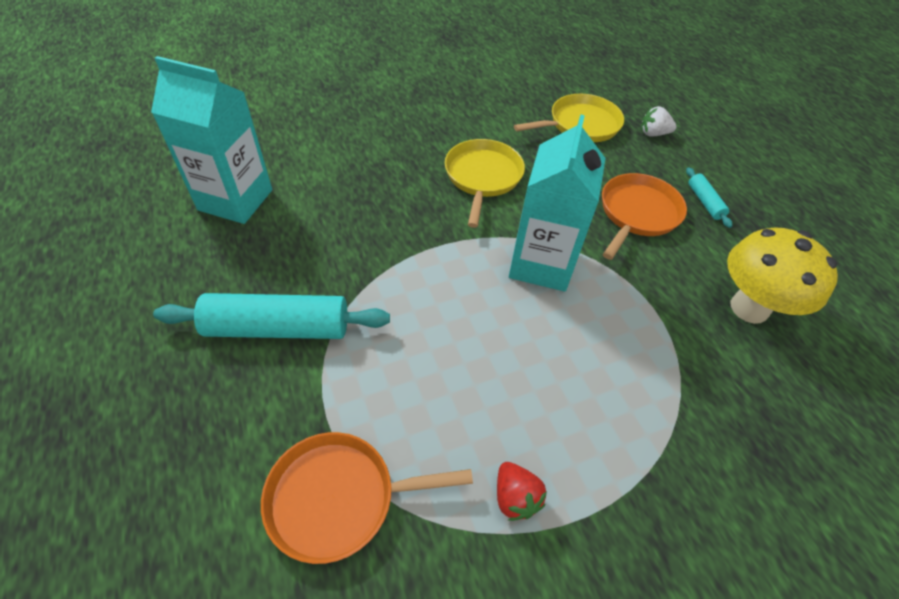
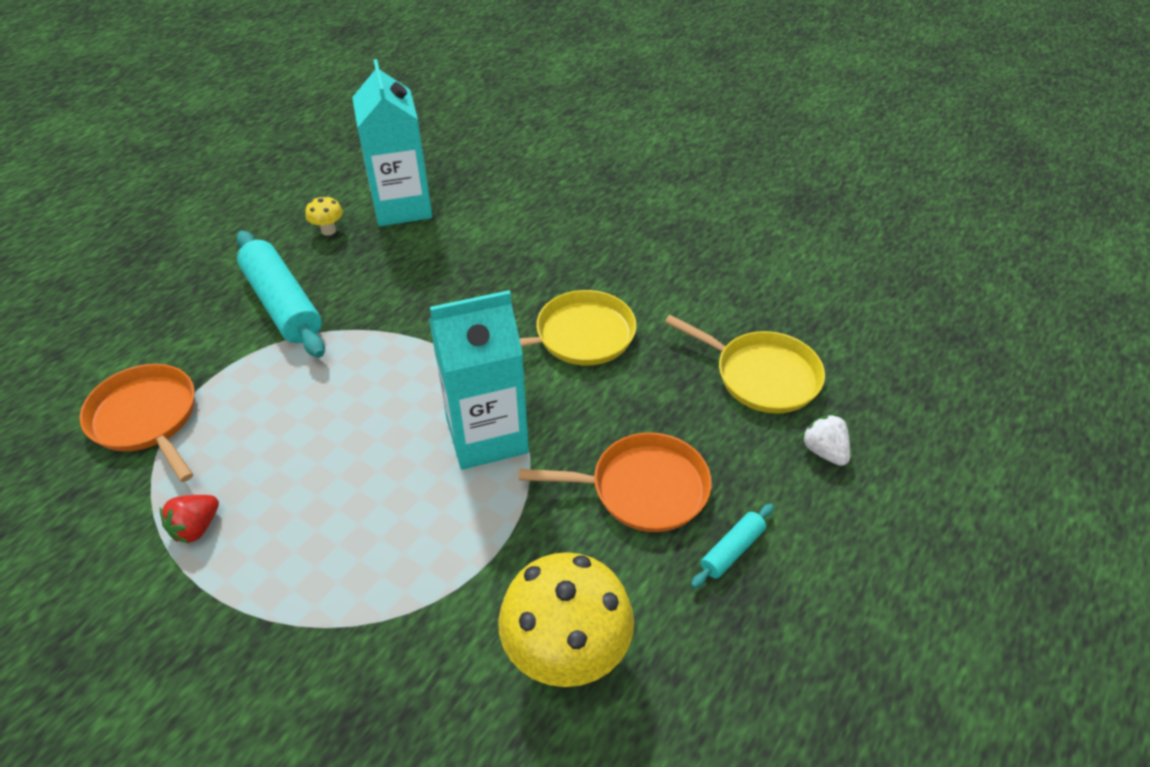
camera: 60 degrees right, 5 degrees down
none -> yellow mushroom [305,195,343,236]

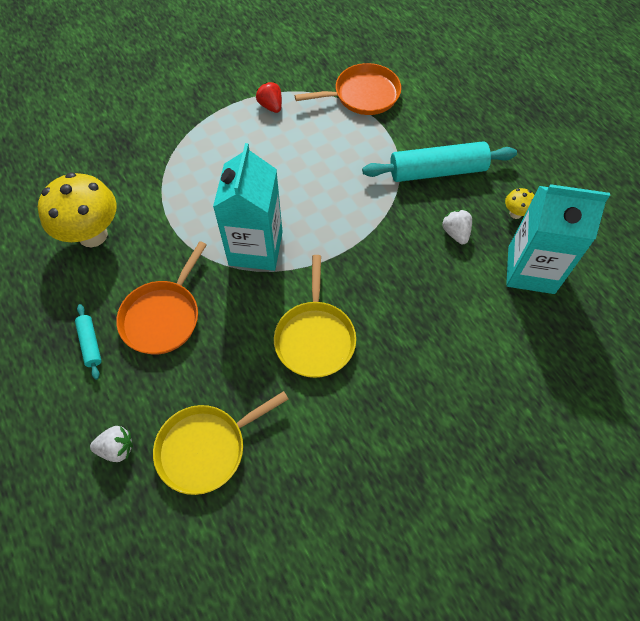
camera: 115 degrees right, 15 degrees up
none -> white strawberry [442,210,472,244]

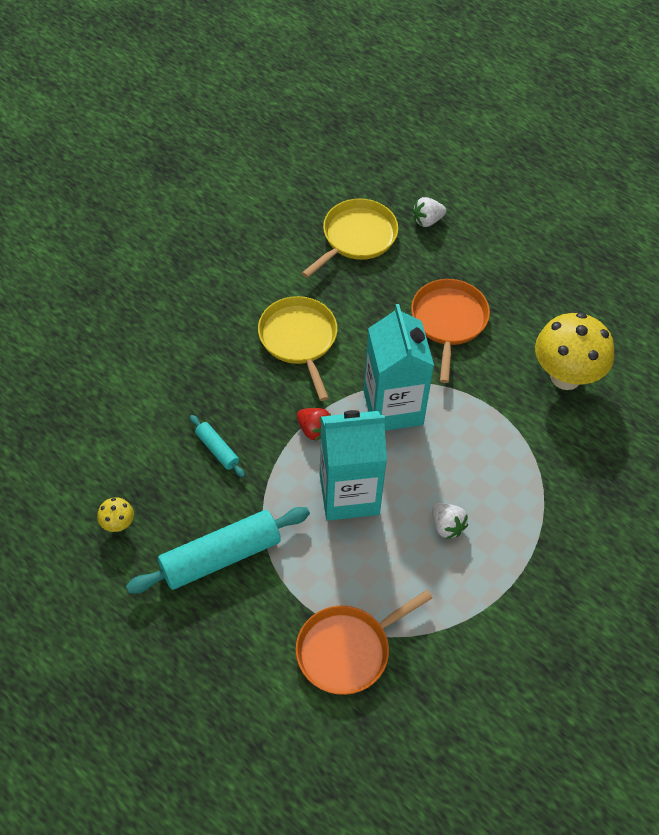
camera: 160 degrees right, 5 degrees down
turquoise rolling pin [75,304,102,380] -> turquoise rolling pin moved to [190,415,245,478]
red strawberry [256,82,282,113] -> red strawberry moved to [297,408,331,441]
white strawberry [442,210,472,244] -> white strawberry moved to [432,503,468,539]
turquoise carton [506,184,610,294] -> turquoise carton moved to [320,410,387,521]

